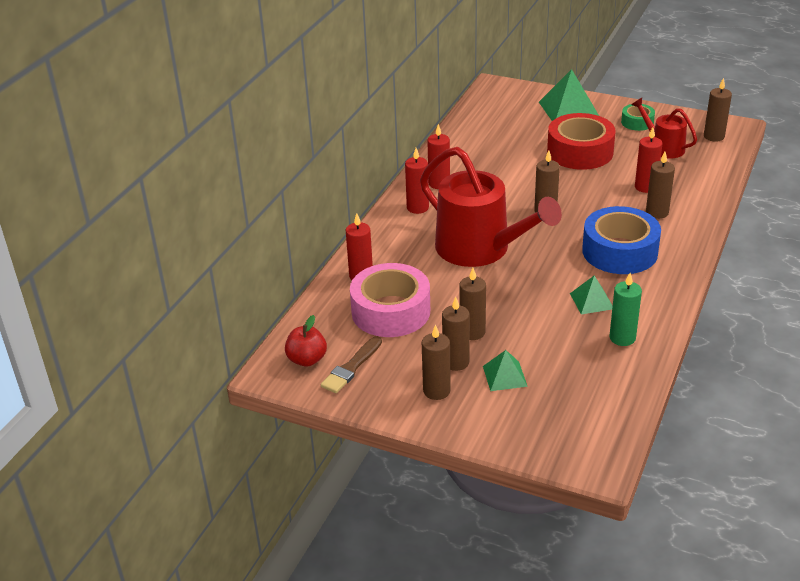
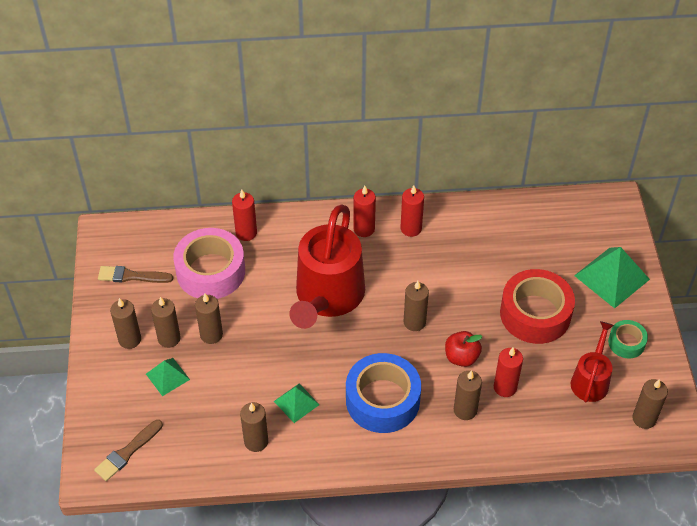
camera: 60 degrees right, 15 degrees up
red apple [285,315,327,367] -> red apple moved to [445,331,483,367]
green candle [609,273,642,346] -> brown candle [240,402,268,452]
none -> brown brush [94,420,163,481]

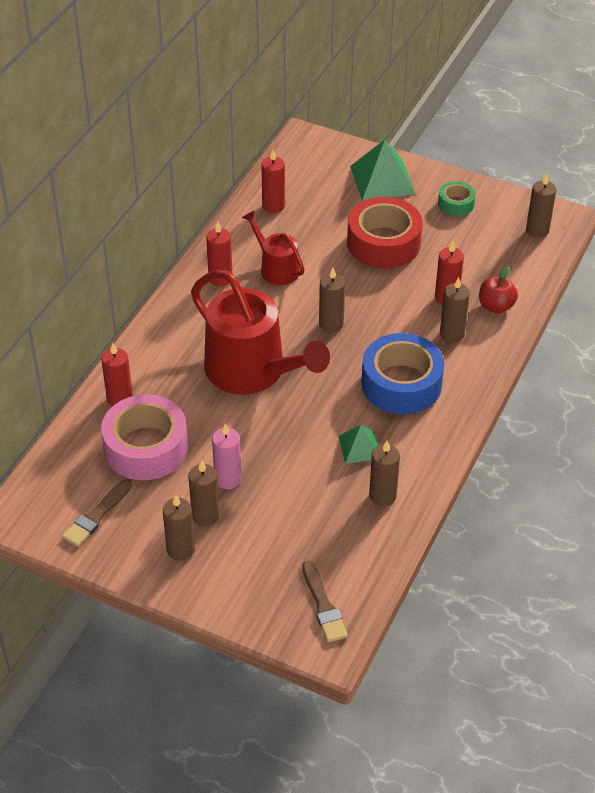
camera: 60 degrees left, 5 degrees down
green pyramid [146,358,190,396] -> none
brown candle [195,294,223,344] -> pink candle [212,423,242,489]
red candle [353,186,376,237] -> red candle moved to [261,150,285,213]
red apple [445,331,483,367] -> red apple moved to [479,266,518,313]
red watering can [571,321,614,402] -> red watering can moved to [242,211,305,285]

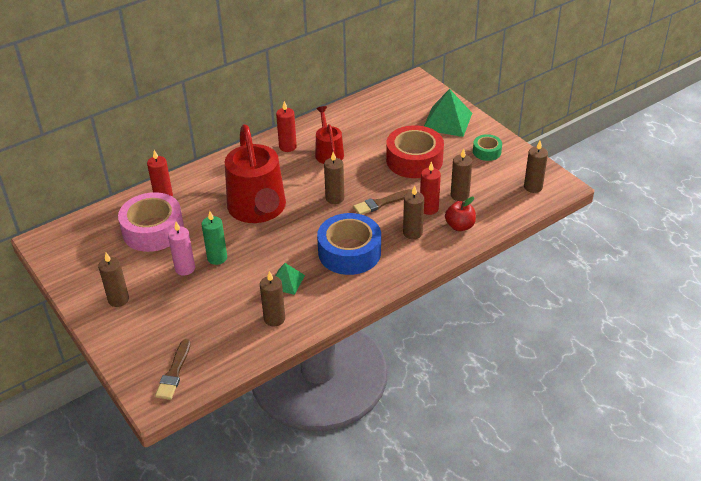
camera: 30 degrees right, 5 degrees down
brown brush [62,479,132,547] -> brown brush moved to [353,189,412,215]
brown candle [189,460,219,526] -> brown candle moved to [451,148,472,201]
red candle [261,150,285,213] -> none
none -> green candle [201,211,227,265]

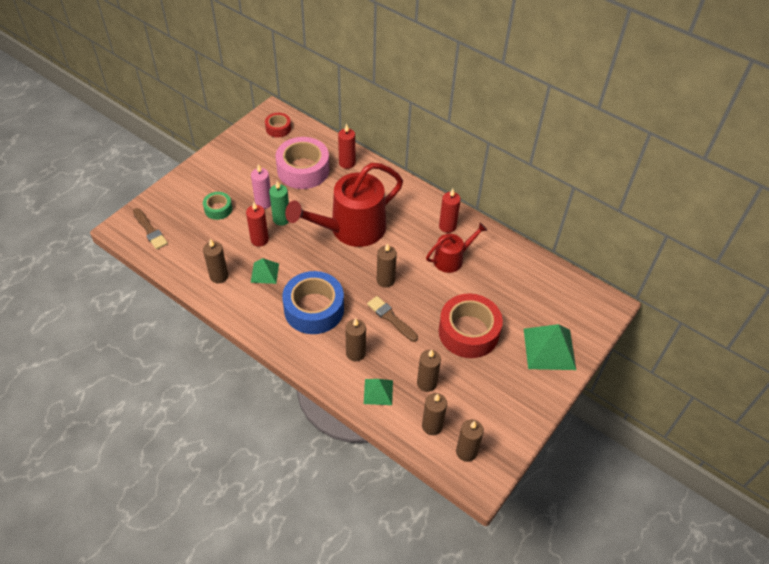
camera: 70 degrees right, 10 degrees up
brown candle [98,253,129,307] -> brown candle moved to [422,393,447,435]
brown brush [155,339,191,400] -> brown brush turned 120 degrees counterclockwise [133,208,168,250]
red candle [420,161,441,215] -> red candle moved to [246,202,269,247]
red apple [445,197,476,231] -> green pyramid [364,379,393,405]
green tape [473,134,502,161] -> green tape moved to [203,192,232,220]
none -> red tape [265,113,291,137]

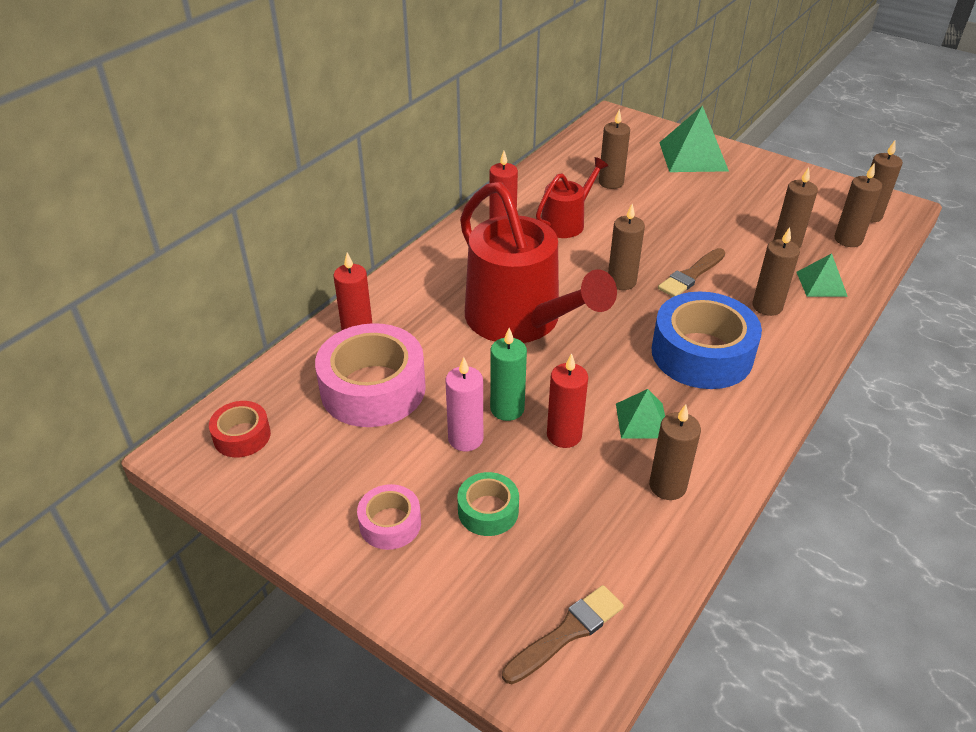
camera: 90 degrees left, 10 degrees down
red watering can [426,223,488,273] -> red watering can turned 75 degrees clockwise [536,157,608,238]
red tape [439,294,503,358] -> none
none -> pink tape [357,484,421,550]
none -> brown candle [599,109,630,189]

